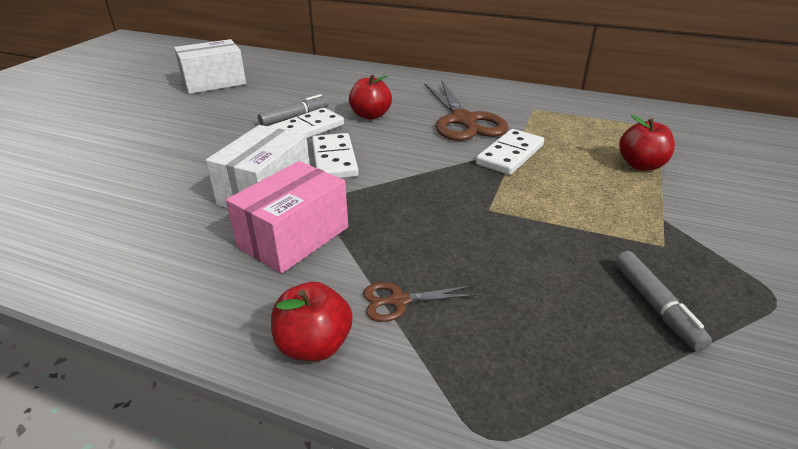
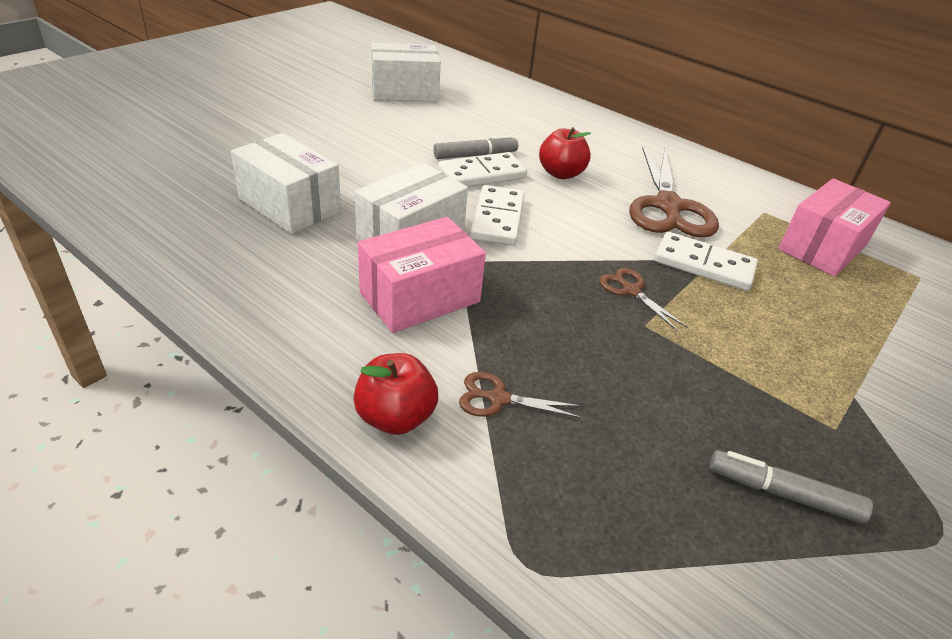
camera: 15 degrees right, 5 degrees up
white domino [476,129,544,175] -> white domino turned 60 degrees clockwise [654,232,758,291]
grey marker [615,251,712,352] -> grey marker turned 105 degrees clockwise [710,450,873,524]
red apple [619,115,675,171] -> none
none -> white box [231,133,341,234]
none -> brown scissors [599,268,687,331]
none -> pink box [778,178,891,277]

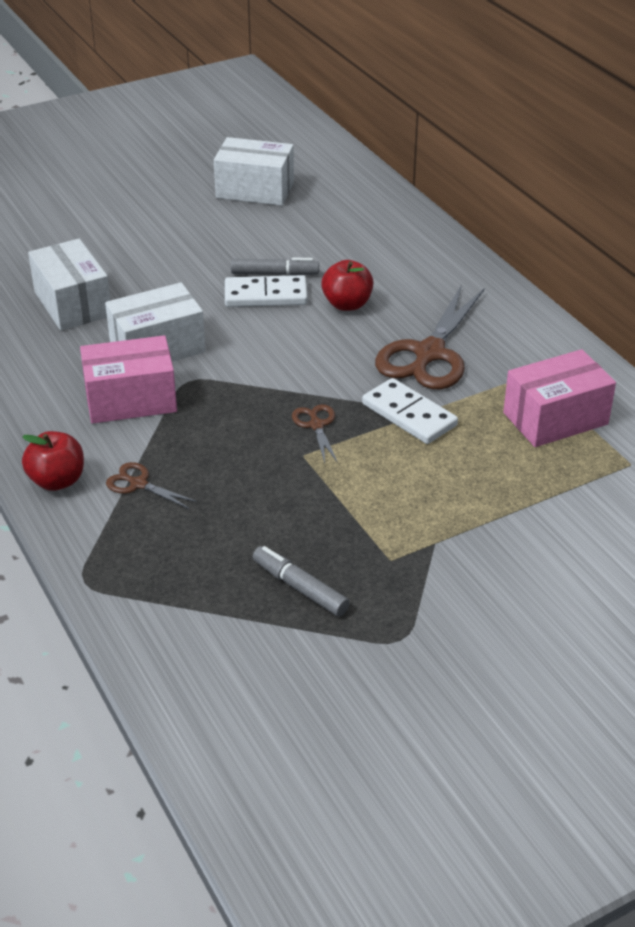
camera: 25 degrees right, 0 degrees up
white domino [470,185,525,245] -> none

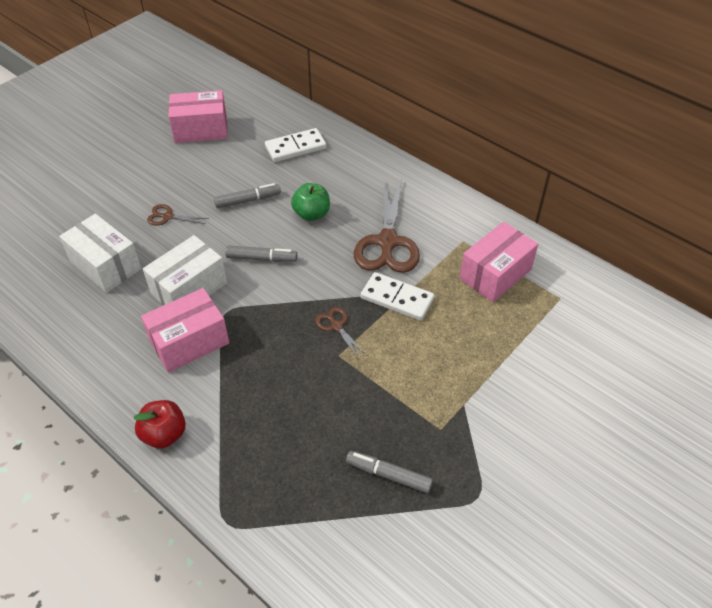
camera: 20 degrees left, 10 degrees up
brown scissors [106,462,197,509] -> brown scissors moved to [147,204,209,225]
white box [214,137,294,205] -> pink box [169,90,228,143]
white domino [225,275,308,307] -> white domino moved to [265,128,326,162]
red apple [321,260,373,311] -> green apple [291,183,330,221]
none -> grey marker [225,245,297,262]

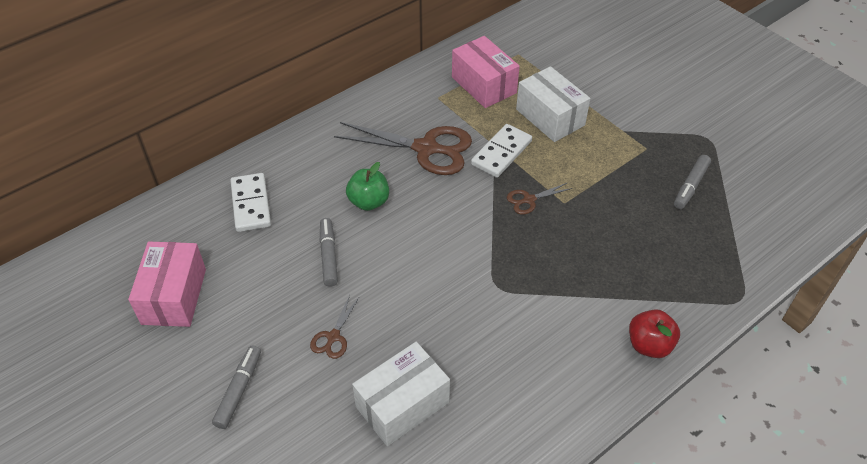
camera: 80 degrees left, 0 degrees up
pink box [141,288,229,373] -> none
white box [143,235,227,306] -> white box moved to [516,66,590,142]
grey marker [225,245,297,262] -> grey marker moved to [212,345,261,429]

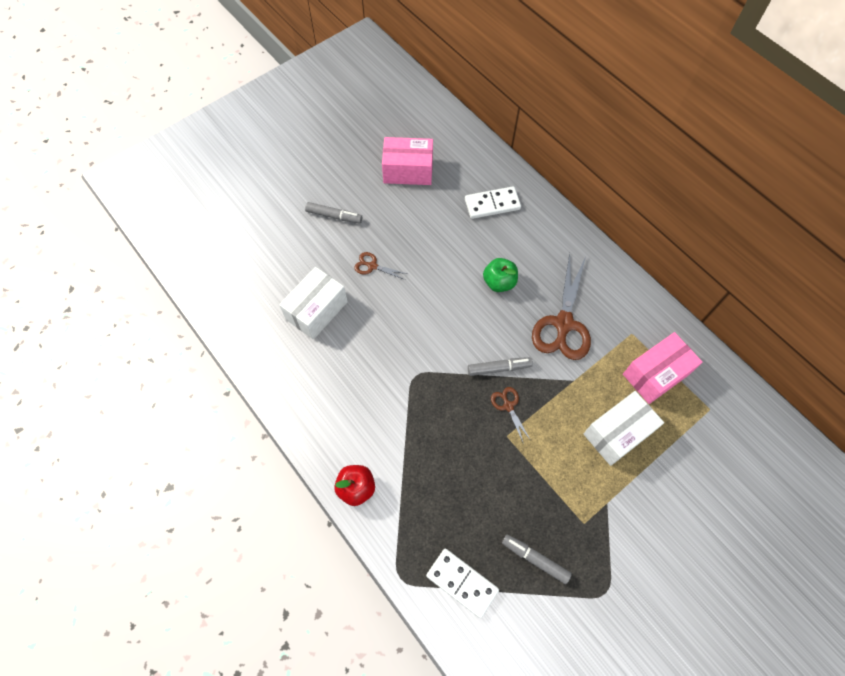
camera: 90 degrees right, 15 degrees up
grey marker [320,218,338,287] -> grey marker moved to [468,357,533,376]
white box [352,342,450,446] -> white box turned 75 degrees clockwise [279,267,348,340]
white domino [471,124,532,178] -> white domino moved to [426,548,499,618]

